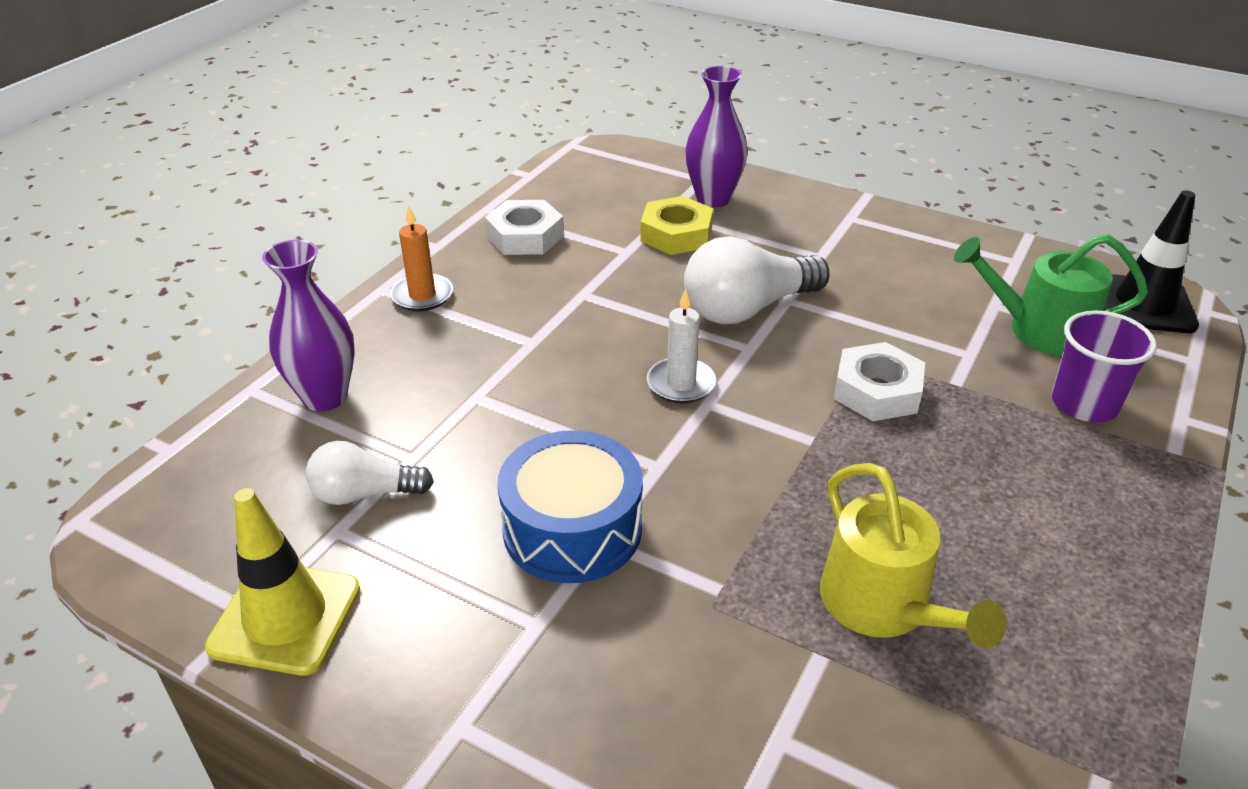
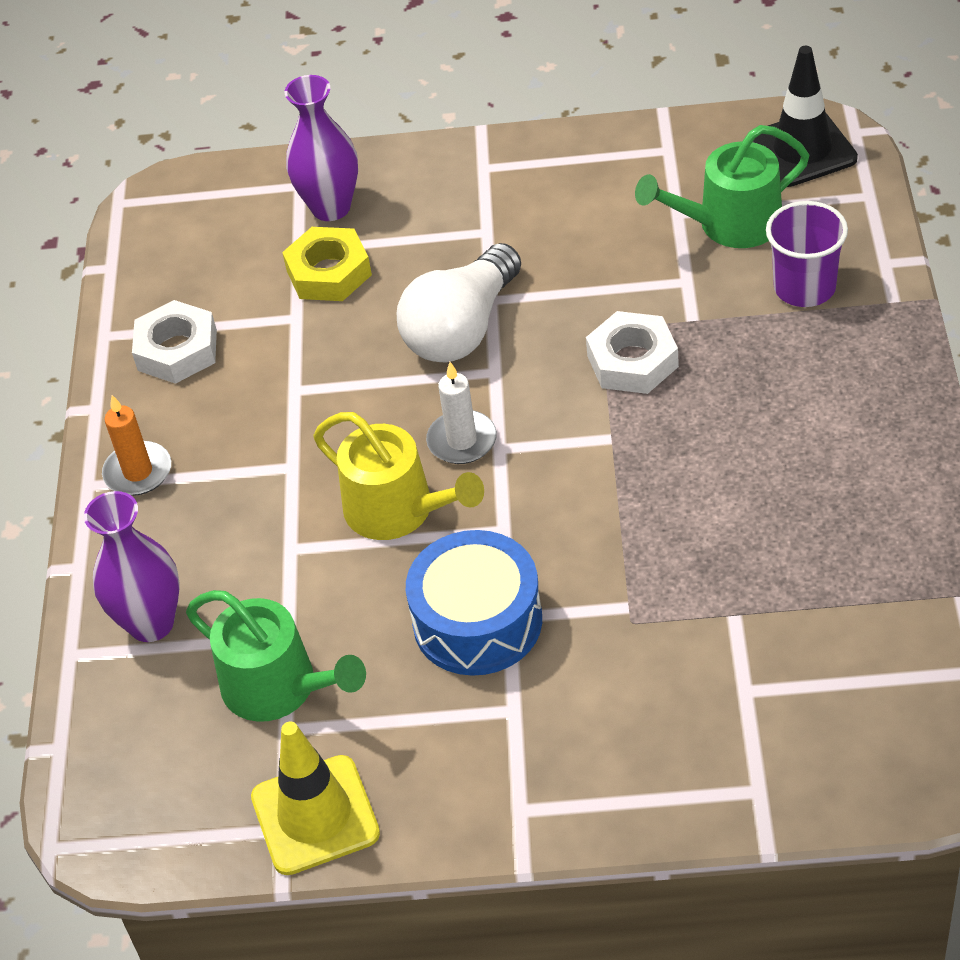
camera: 25 degrees left, 10 degrees up
white light bulb [306,441,434,505] -> green watering can [186,590,366,722]
yellow watering can [820,463,1007,648] -> yellow watering can moved to [313,412,484,540]

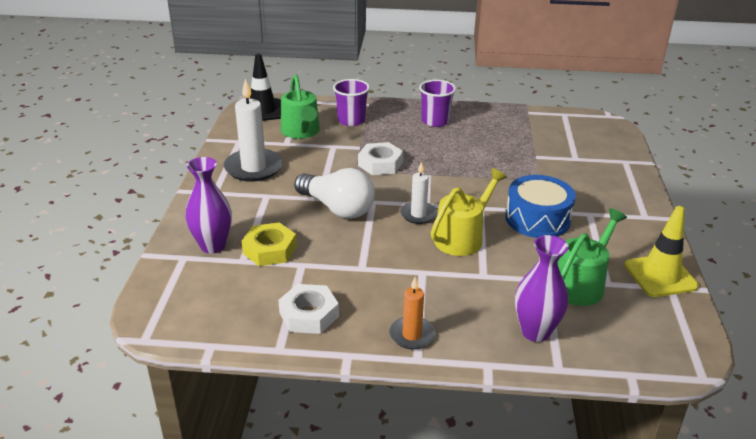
camera: 90 degrees left, 15 degrees down
none -> white candle [224,79,283,182]
none -> purple cup [419,80,456,127]

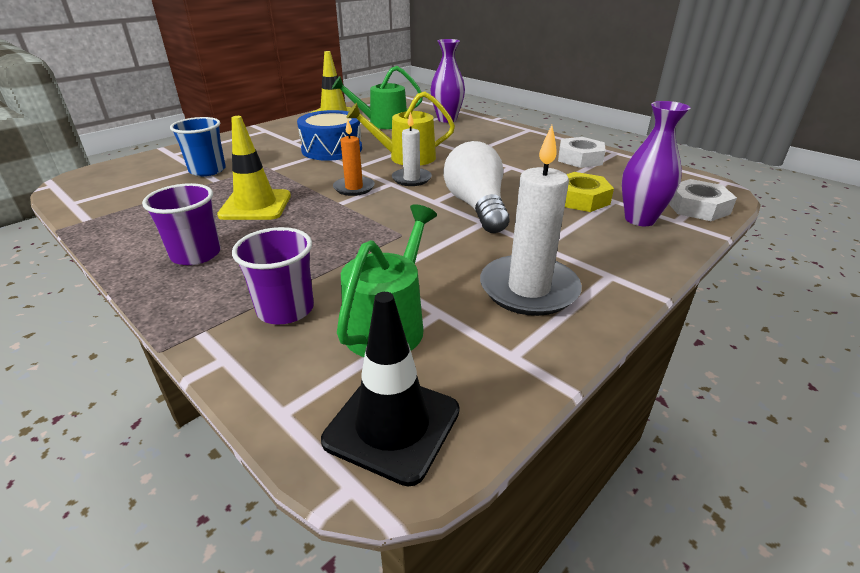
camera: 140 degrees left, 0 degrees up
white nut [358,142,403,175] -> white nut moved to [669,179,737,221]
orange candle [389,277,435,349] -> orange candle moved to [333,120,375,196]
none -> blue cup [170,117,226,176]
none -> yellow traffic cone [217,116,291,220]

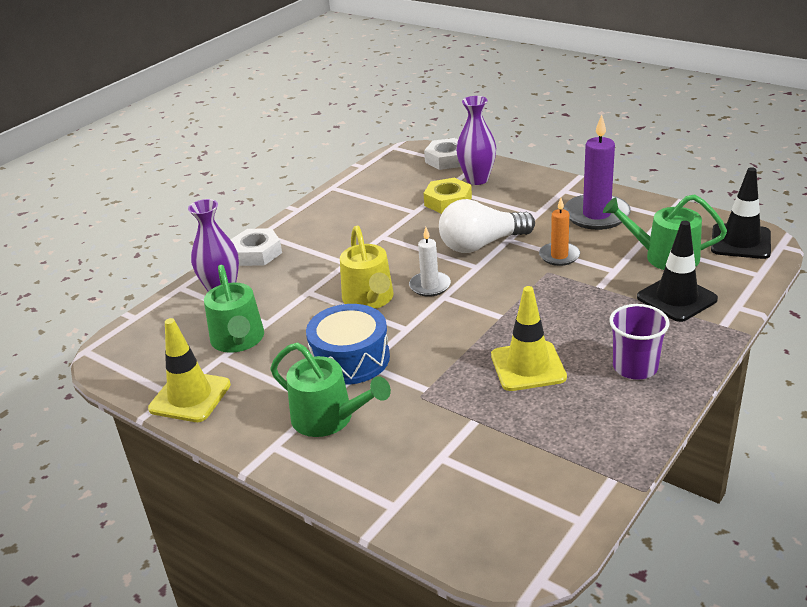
camera: 95 degrees left, 0 degrees up
blue cup [170,117,226,176] -> none
purple cup [232,227,314,325] -> black traffic cone [637,221,718,322]
orange candle [333,120,375,196] -> orange candle moved to [539,198,580,266]
white candle [480,125,582,316] -> purple candle [564,115,631,230]
white nut [558,137,606,168] -> white nut moved to [231,228,282,266]
none -> green watering can [270,343,391,437]

